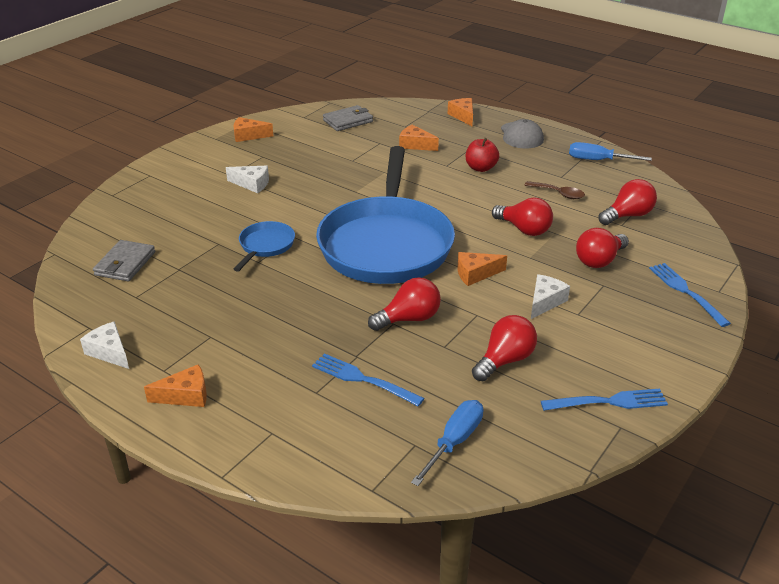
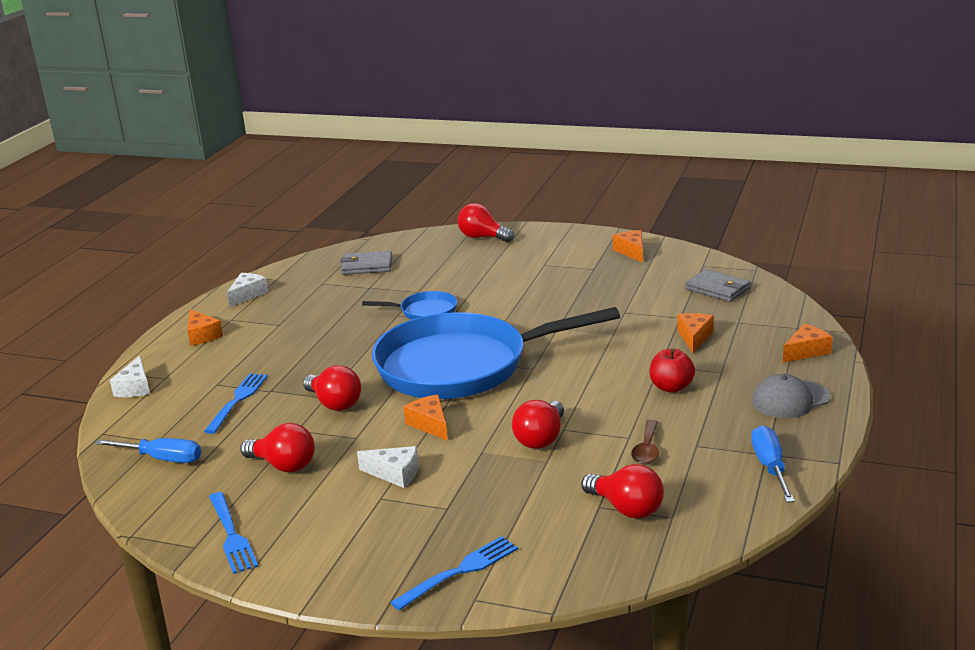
camera: 75 degrees right, 10 degrees down
white cheese [226,166,269,193] -> white cheese moved to [110,355,150,397]
red light bulb [576,228,629,268] -> red light bulb moved to [457,203,514,242]

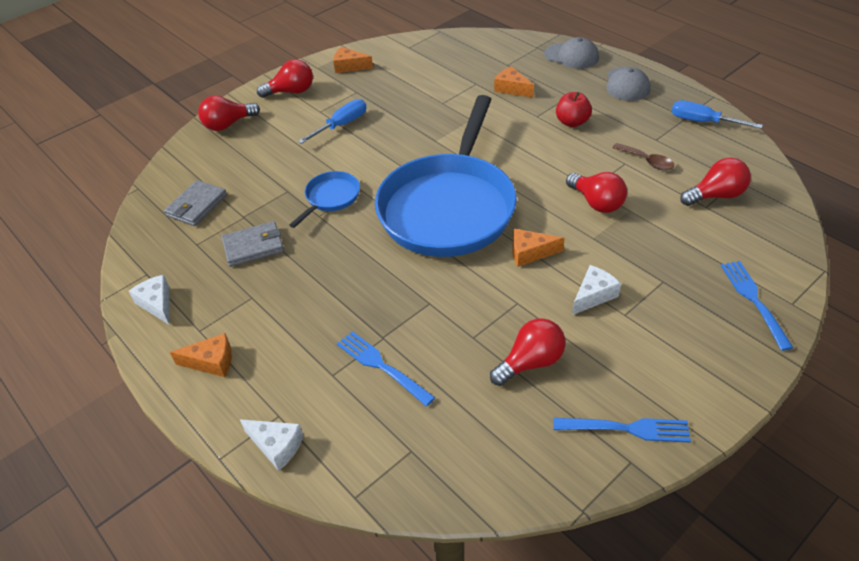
camera: 60 degrees left, 20 degrees up
blue screwdriver [95,438,201,463] -> blue screwdriver moved to [298,99,367,144]
red light bulb [303,365,361,411] -> red light bulb moved to [257,59,313,98]
grey wallet [685,269,751,302] -> grey wallet moved to [221,221,284,267]
orange cheese [783,324,832,362] -> grey cap [544,37,599,69]

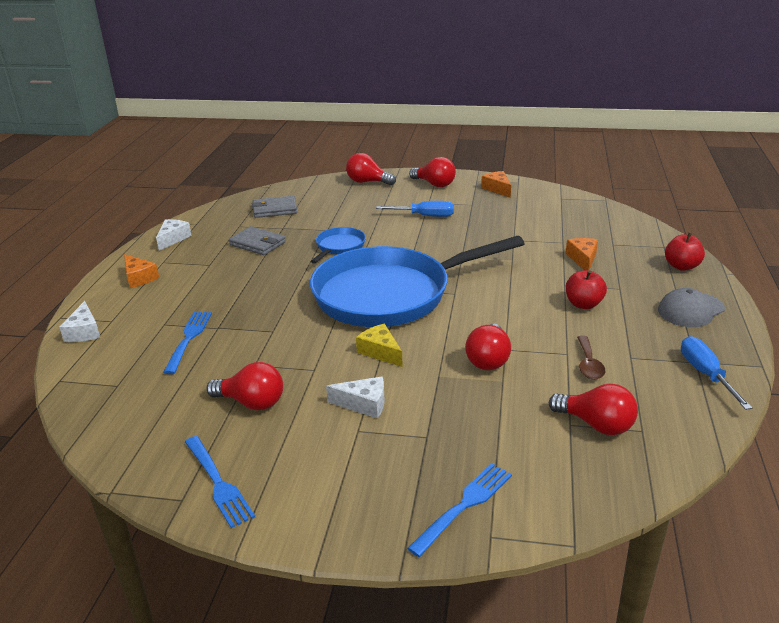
camera: 50 degrees right, 15 degrees down
blue pan [289,171,360,228] -> blue pan turned 60 degrees counterclockwise [311,227,366,264]
orange cheese [512,229,565,267] -> yellow cheese [356,324,403,367]
grey cap [544,37,599,69] -> red apple [665,233,705,271]

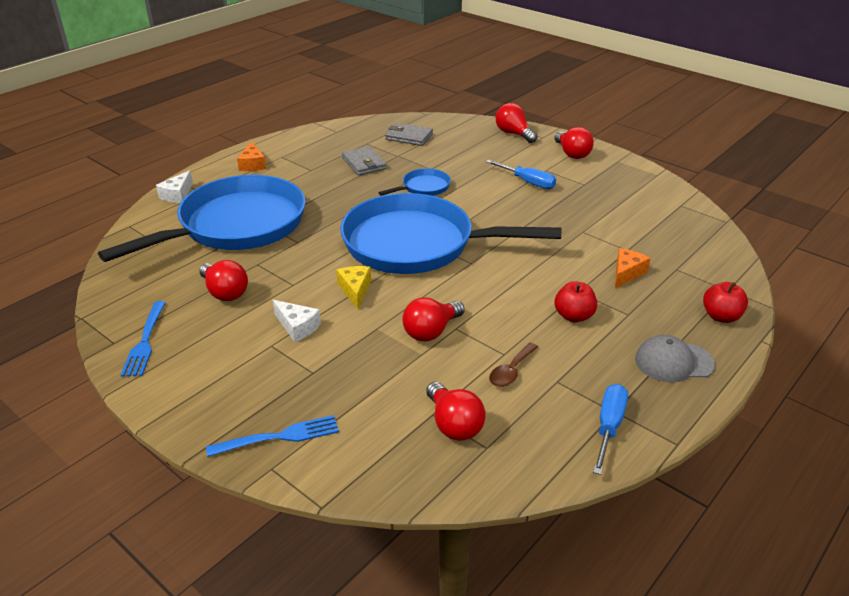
camera: 30 degrees right, 5 degrees up
white cheese [156,219,192,251] -> none
blue fork [163,312,212,374] -> blue pan [98,175,306,262]
orange cheese [481,171,511,198] -> none

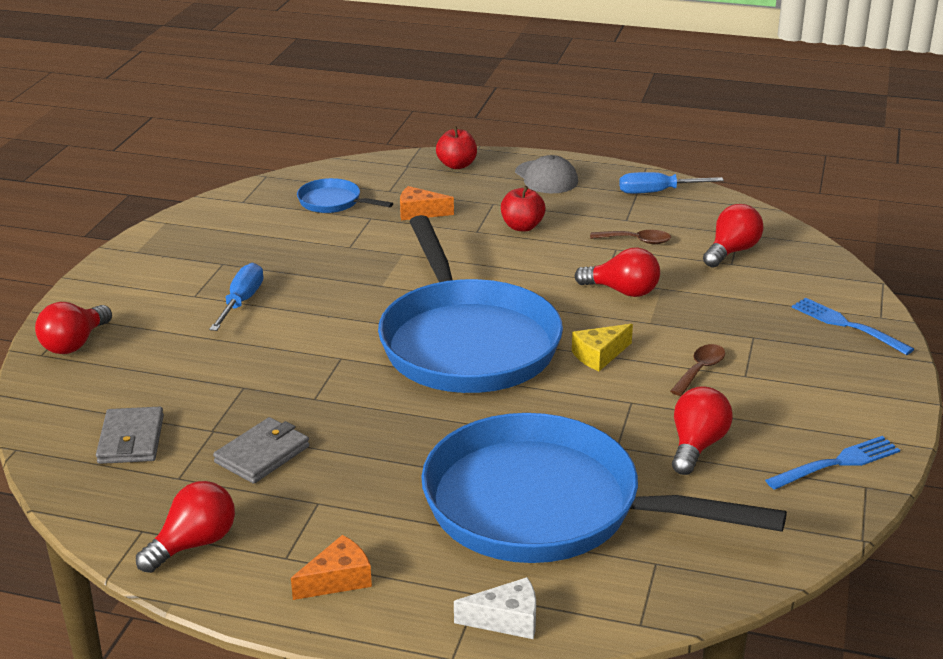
camera: 115 degrees left, 5 degrees down
white cheese [273,300,321,342] -> brown spoon [670,344,725,396]
blue pan [378,168,451,196] -> blue pan moved to [297,178,393,213]
red light bulb [554,127,594,159] -> red light bulb moved to [136,481,235,573]

